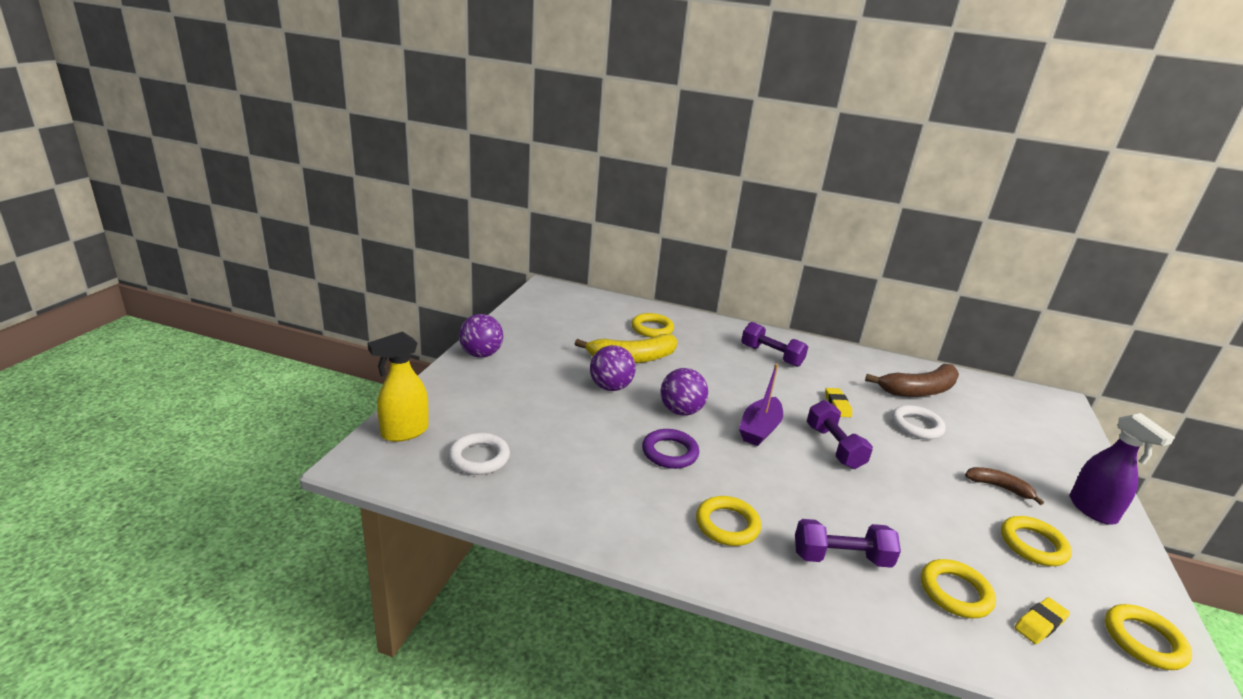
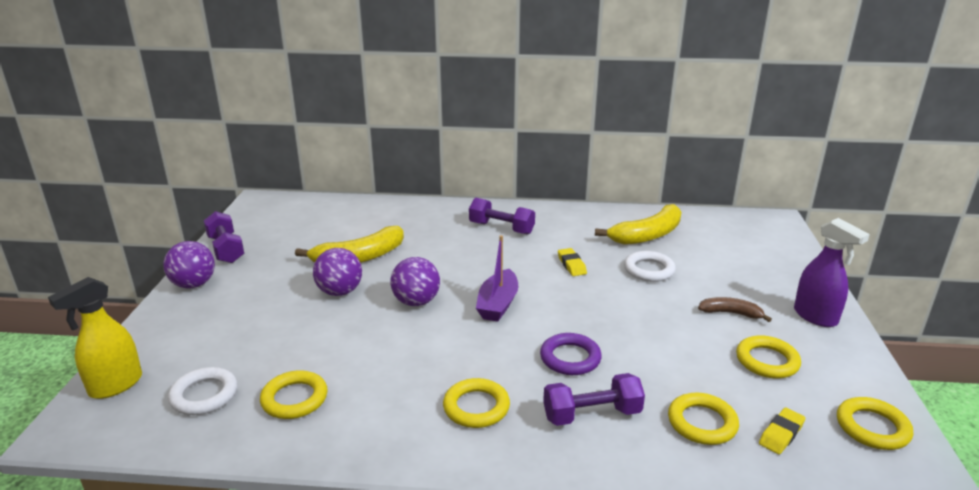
camera: 10 degrees left, 0 degrees up
yellow ring [631,313,674,338] -> yellow ring moved to [260,370,328,419]
purple ring [642,429,699,469] -> purple ring moved to [540,333,602,375]
purple dumbbell [807,400,873,469] -> purple dumbbell moved to [204,211,244,263]
brown banana [865,364,959,397] -> yellow banana [595,204,681,245]

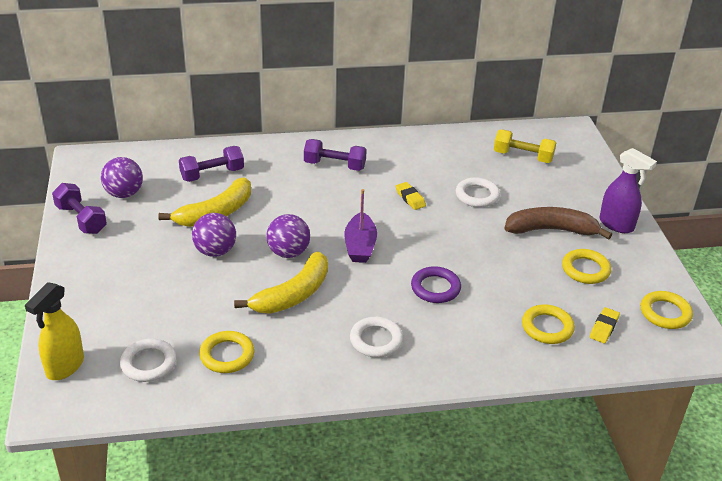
camera: 15 degrees left, 10 degrees up
purple ball [163,241,215,288] -> purple ball moved to [101,157,143,198]
yellow ring [443,378,510,428] -> white ring [350,317,403,358]
purple dumbbell [543,373,645,426] -> purple dumbbell moved to [179,146,244,182]
yellow banana [595,204,681,245] -> yellow banana moved to [234,251,328,314]
brown banana [698,297,772,322] -> brown banana [504,207,612,240], size x1.83
none -> yellow dumbbell [494,129,556,163]

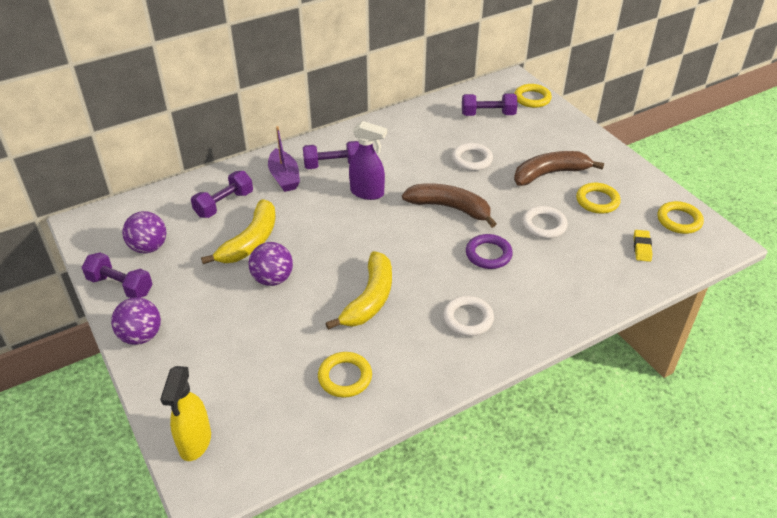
camera: 20 degrees left, 5 degrees up
white ring [120,339,177,382] -> white ring moved to [522,206,568,239]
purple ball [266,214,310,258] -> purple ball moved to [111,297,161,345]
purple boat [344,189,377,263] -> purple boat moved to [268,126,300,192]
yellow eraser [396,182,426,210] -> none
yellow dumbbell [494,129,556,163] -> purple dumbbell [462,93,518,116]
yellow ring [522,304,575,344] -> yellow ring moved to [514,84,552,108]
purple spray bottle [599,148,657,233] -> purple spray bottle moved to [349,121,387,200]
none -> brown banana [402,184,497,228]

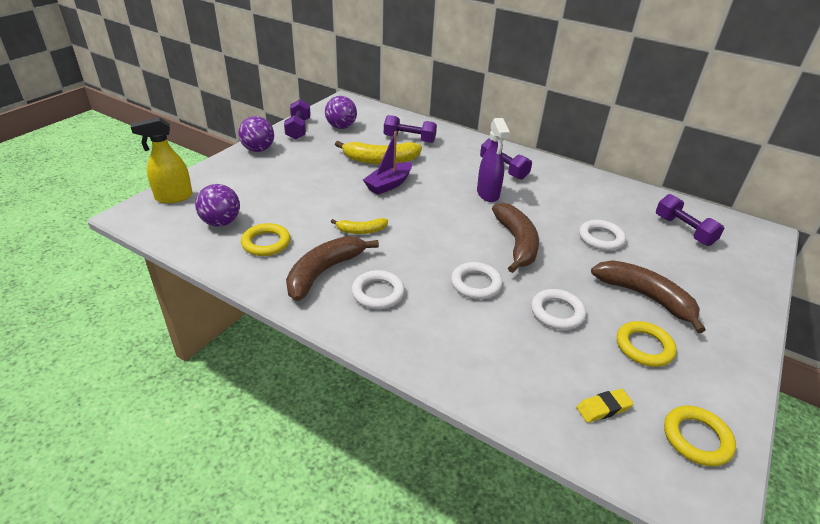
camera: 60 degrees right, 5 degrees down
purple ball [249,242,293,286] -> purple ball moved to [195,184,240,226]
purple boat [268,126,300,192] -> purple boat moved to [363,131,412,195]
yellow banana [325,251,392,330] -> yellow banana [331,218,388,234], size x0.55
purple ring [466,234,513,269] -> white ring [451,262,503,299]
yellow ring [514,84,552,108] -> none
none -> brown banana [286,236,379,301]

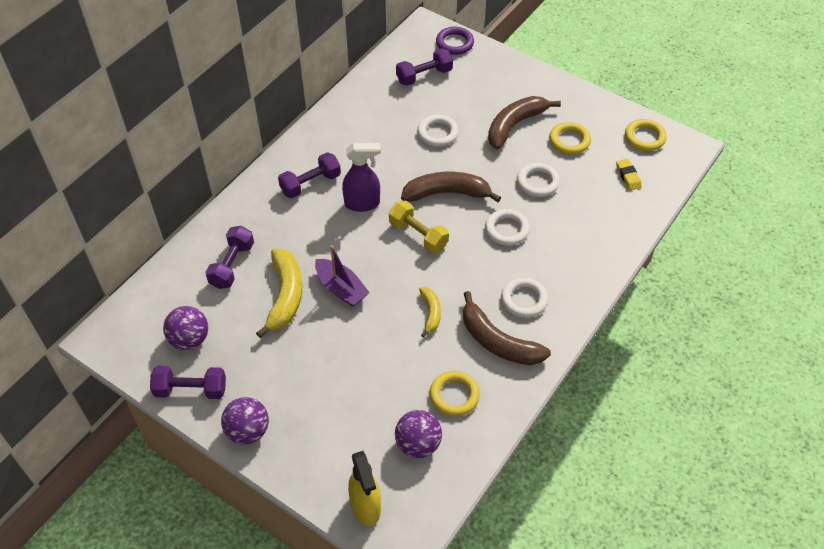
camera: 85 degrees left, 15 degrees up
none -> yellow dumbbell [389,201,449,253]
none -> purple ring [436,27,474,55]

